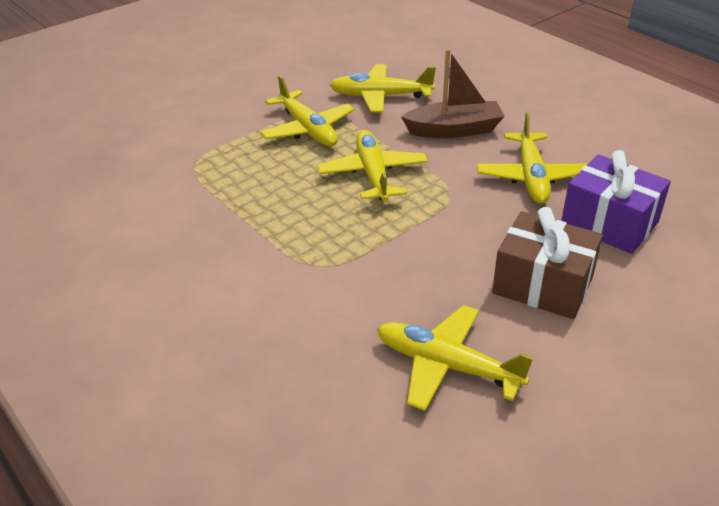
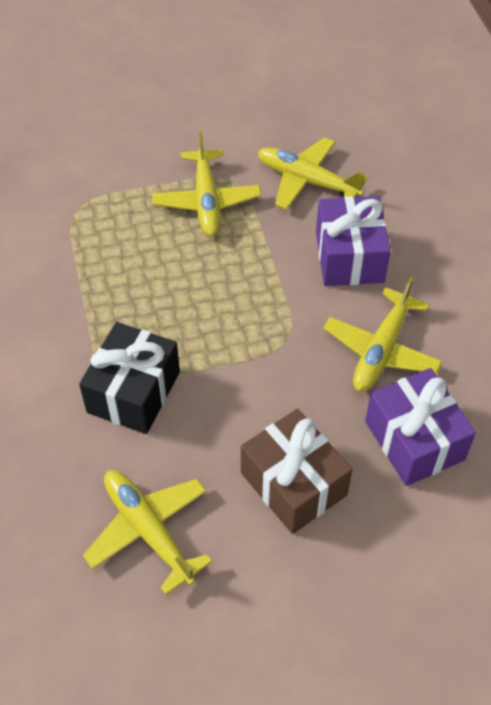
camera: 25 degrees right, 15 degrees up
yellow plane [318,130,428,202] -> none
brown boat [401,49,505,138] -> purple gift [316,196,391,286]
none -> black gift [79,322,180,434]

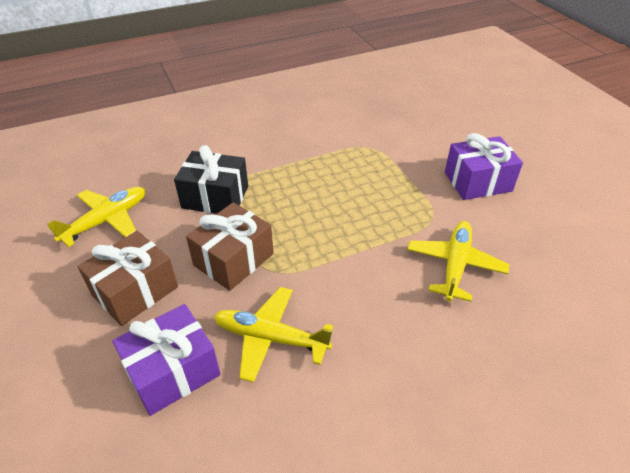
camera: 80 degrees right, 10 degrees down
yellow plane [152,131,261,236] -> none
purple gift [316,196,391,286] -> purple gift moved to [445,133,523,200]
none -> brown gift [186,202,274,291]

